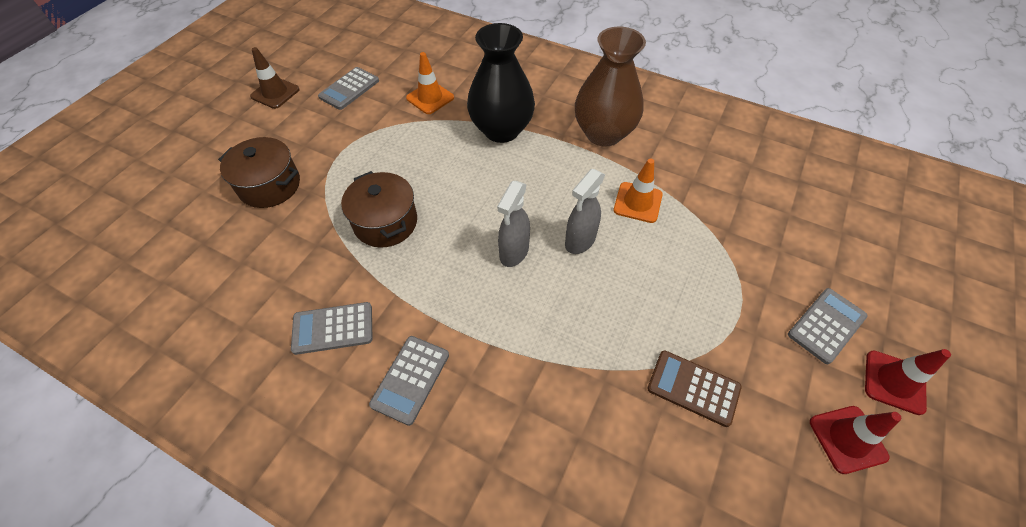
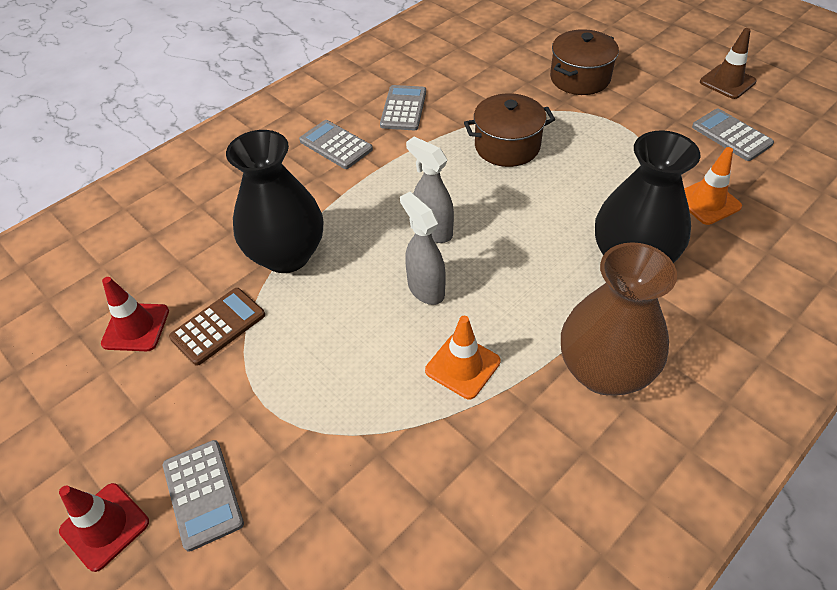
camera: 110 degrees right, 5 degrees down
red traffic cone [810,406,901,474] -> red traffic cone moved to [101,277,169,351]
none -> black vase [226,130,323,273]

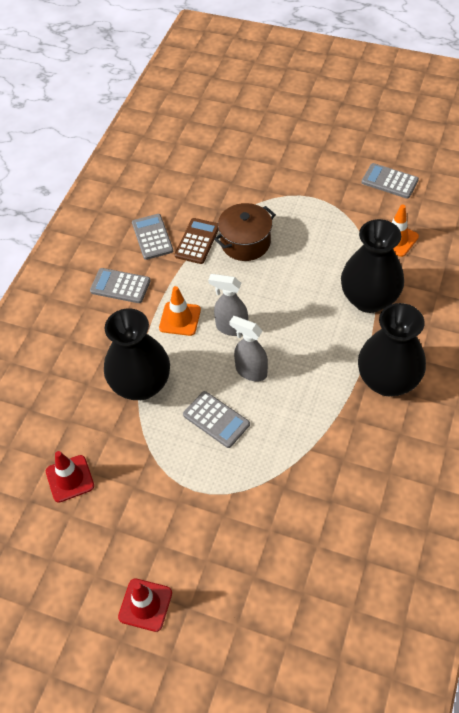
camera: 25 degrees left, 5 degrees up
grey calculator [163,440,244,552] -> grey calculator moved to [183,391,250,448]
brown calculator [169,288,265,366] -> brown calculator moved to [175,218,219,264]
orange traffic cone [425,316,500,399] -> orange traffic cone moved to [159,286,201,336]
brown pot [550,29,619,95] -> none
brown vase [561,242,677,396] -> black vase [358,303,426,396]
brown traffic cone [700,28,757,99] -> none

